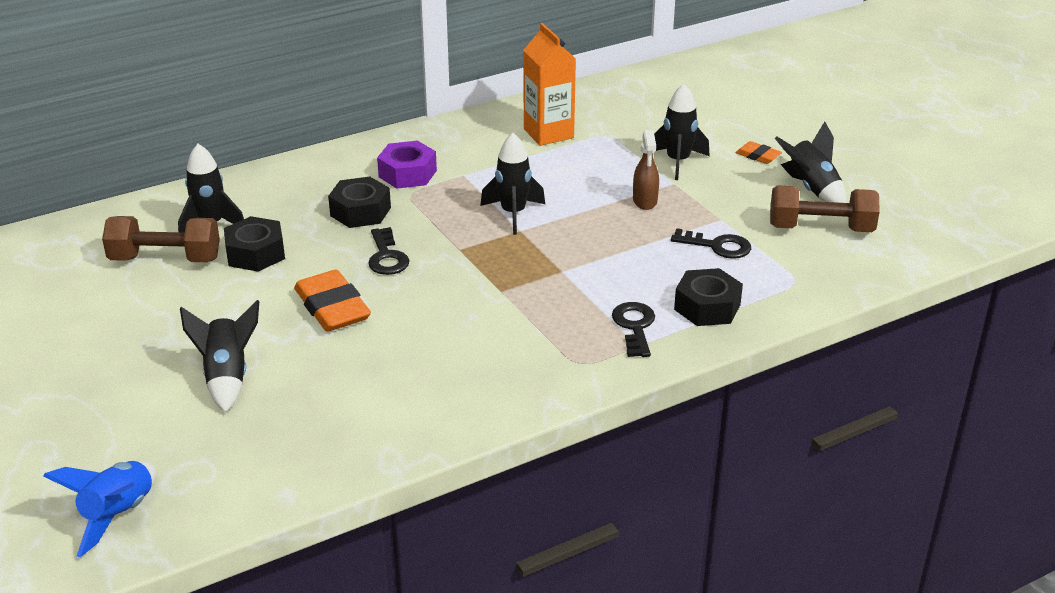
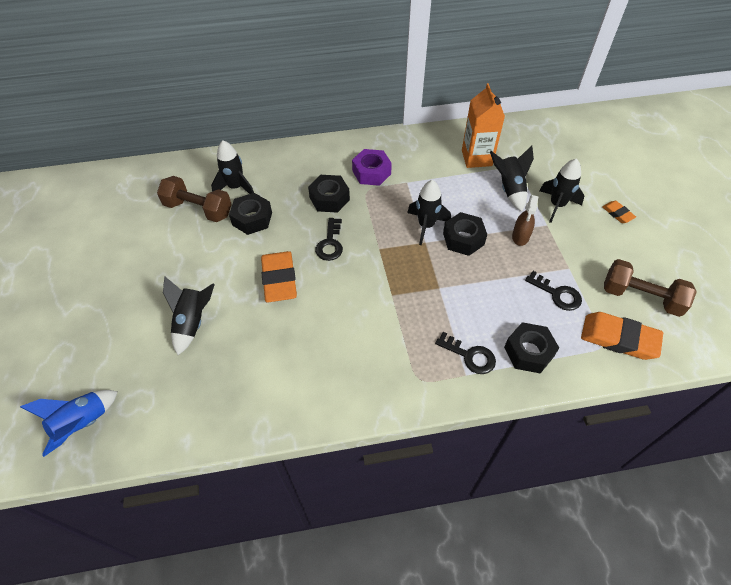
camera: 20 degrees right, 20 degrees up
black key [612,302,655,357] -> black key turned 105 degrees clockwise [435,332,496,374]
black rocket [775,122,846,203] -> black rocket moved to [490,145,534,212]
none -> black nut [443,212,487,256]
none -> orange eraser [581,312,663,360]

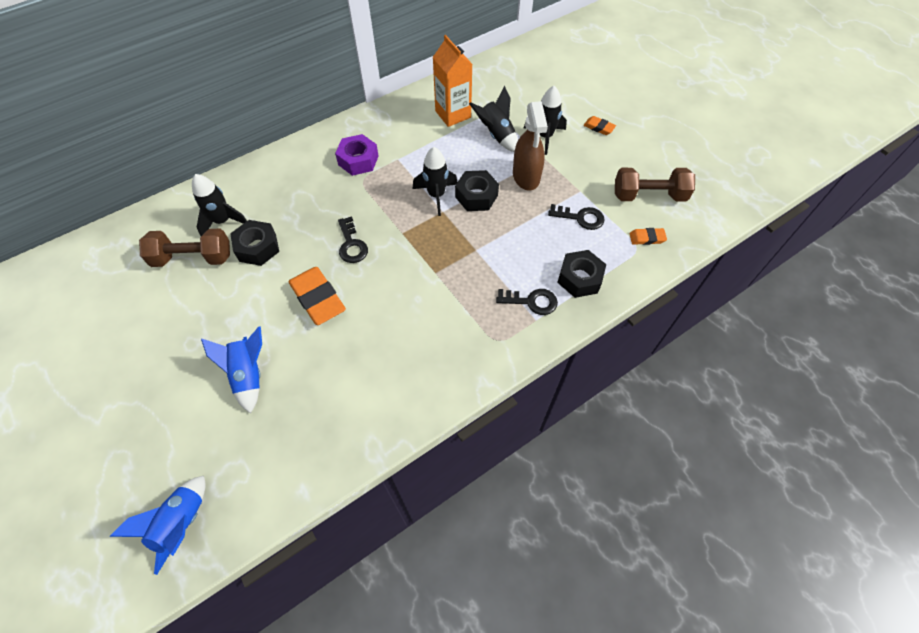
camera: 25 degrees left, 5 degrees up
black rocket [163,276,215,355] -> blue rocket [201,326,262,414]
black nut [308,175,350,213] -> none
brown spray bottle [512,195,539,246] -> brown spray bottle [513,101,548,191], size x1.60
orange eraser [581,312,663,360] -> orange eraser [630,228,667,245], size x0.51

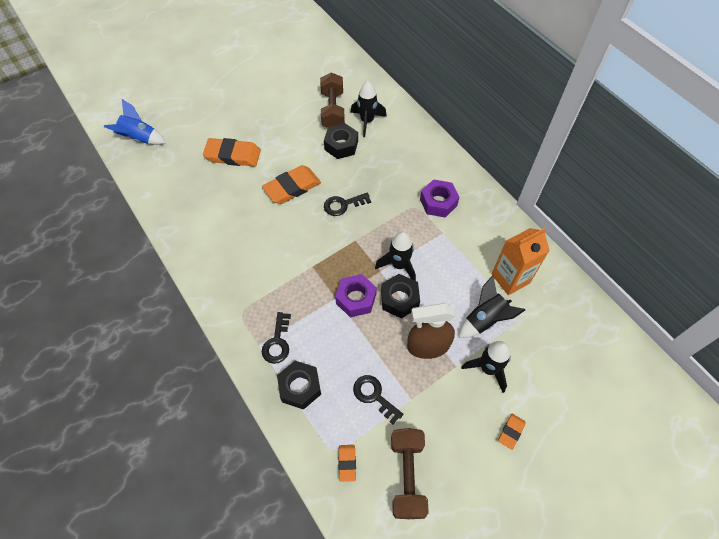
camera: 90 degrees right, 0 degrees up
blue rocket [201,326,262,414] -> orange eraser [203,138,261,167]
black key [548,204,605,230] -> black key turned 120 degrees clockwise [353,375,403,425]
none -> purple nut [335,274,377,318]

